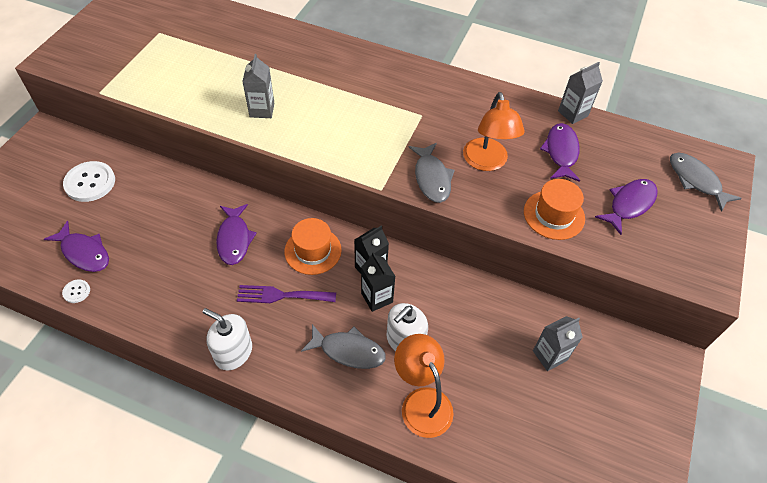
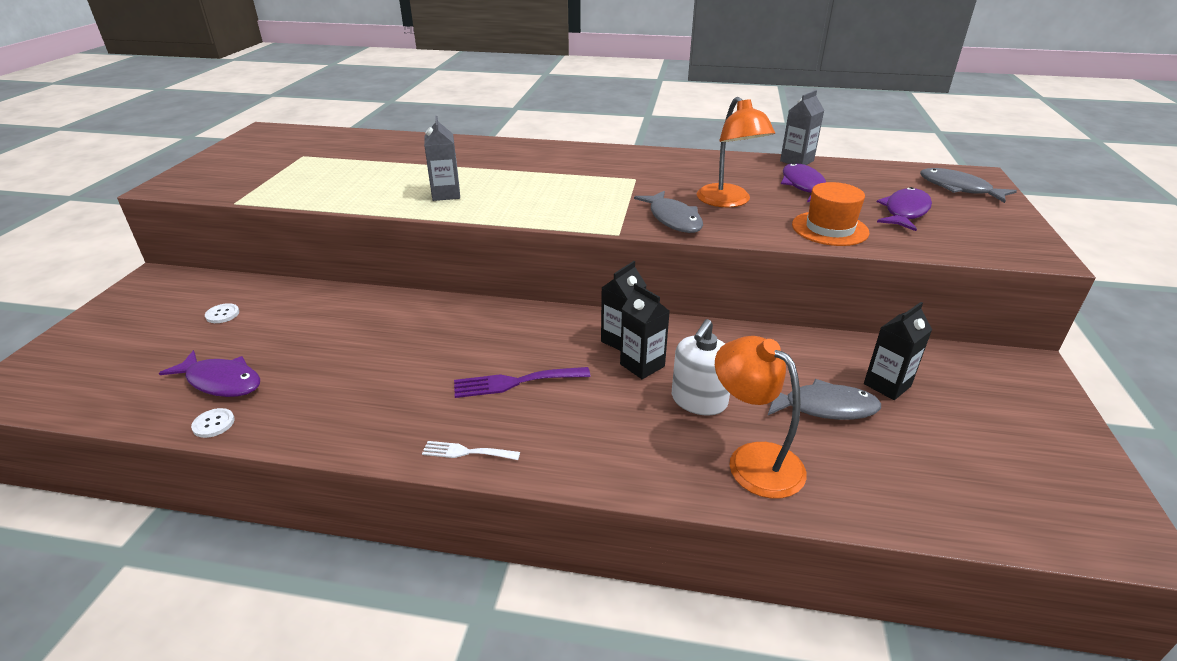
camera: 10 degrees left, 20 degrees down
white button [63,161,115,202] -> white button [205,303,239,323], size x0.47
white soap dispenser [203,308,252,370] -> white fork [422,441,520,460]
purple fish [216,204,257,265] -> none
orange hat [284,218,342,275] -> none
grey fish [301,324,386,369] -> grey fish moved to [768,379,881,420]
grey carton [533,316,583,371] -> black carton [864,302,932,400]

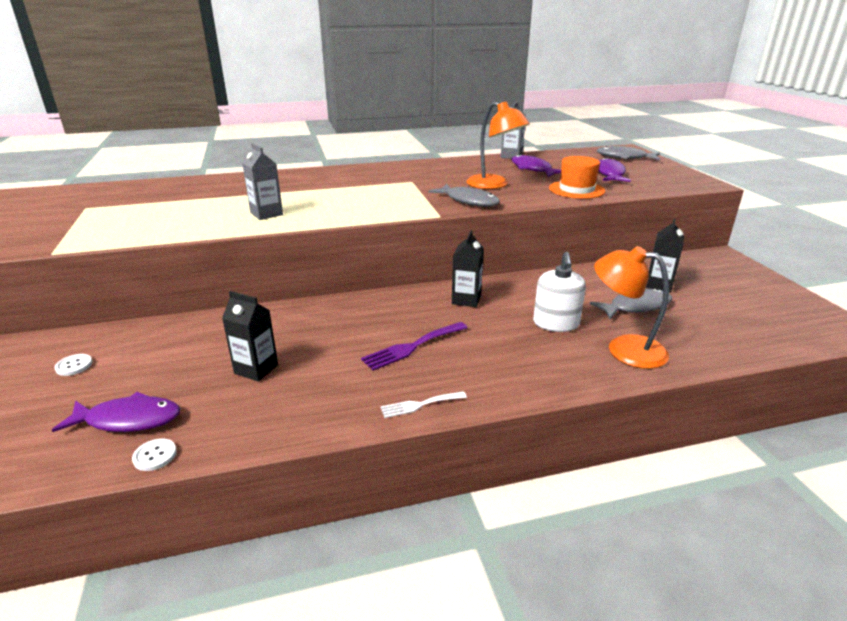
camera: 25 degrees left, 5 degrees down
black carton [620,283,670,379] -> black carton moved to [222,291,278,381]

